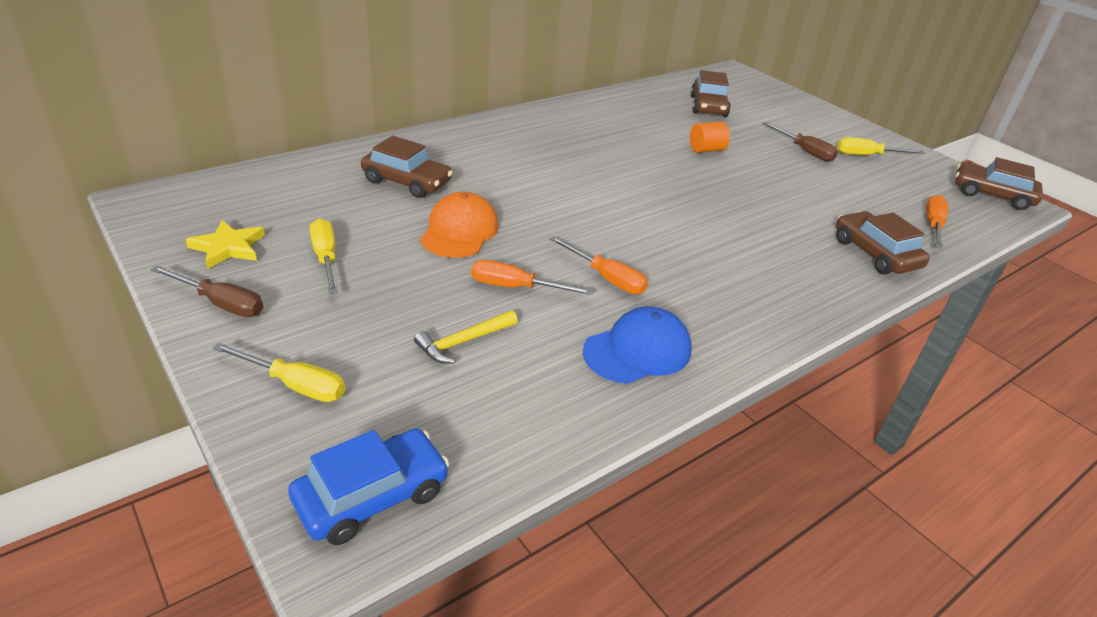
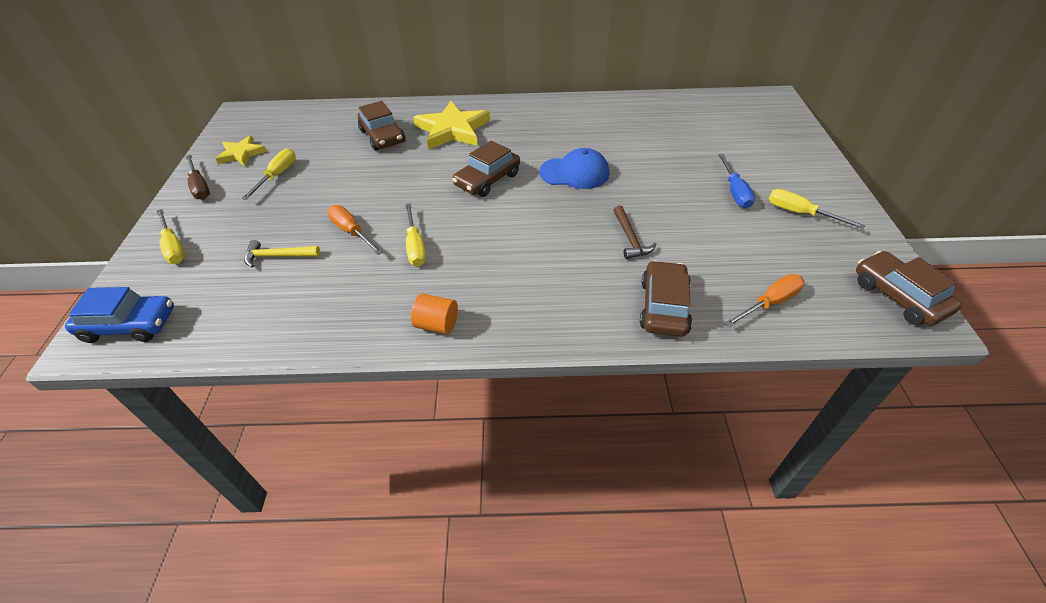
camera: 40 degrees right, 10 degrees up
orange cap [420,192,499,258] -> none
orange screwdriver [550,236,648,294] -> yellow screwdriver [405,203,426,267]
blue cap [583,306,692,384] -> blue cap moved to [539,148,609,189]
brown car [690,70,731,117] -> brown car moved to [452,141,520,197]
orange cylinder [690,122,730,153] -> orange cylinder moved to [411,293,458,334]
brown screwdriver [763,122,838,162] -> blue screwdriver [718,154,755,208]
none -> yellow star [413,101,490,149]
none -> brown hammer [614,205,656,259]

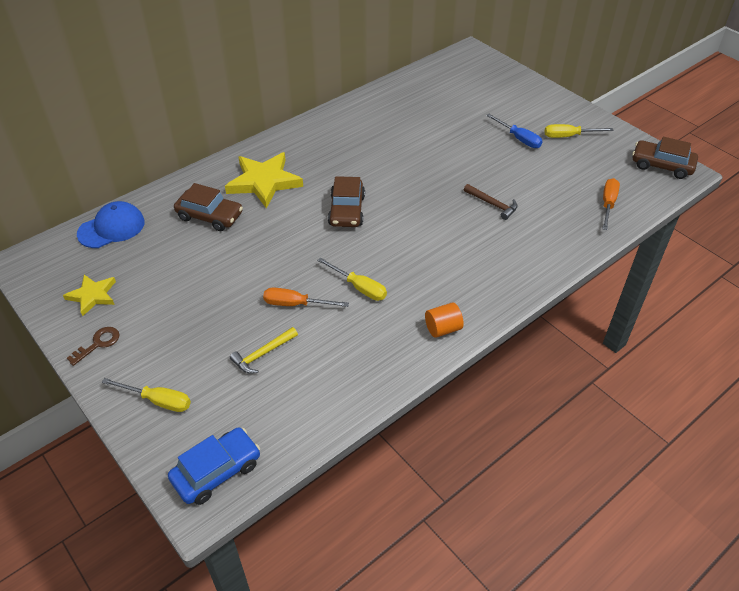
camera: 40 degrees left, 0 degrees up
brown screwdriver [186,154,210,200] -> brown key [67,327,120,366]
yellow screwdriver [242,148,296,200] -> none
blue cap [539,148,609,189] -> blue cap moved to [77,201,145,248]
brown car [640,260,692,337] -> none

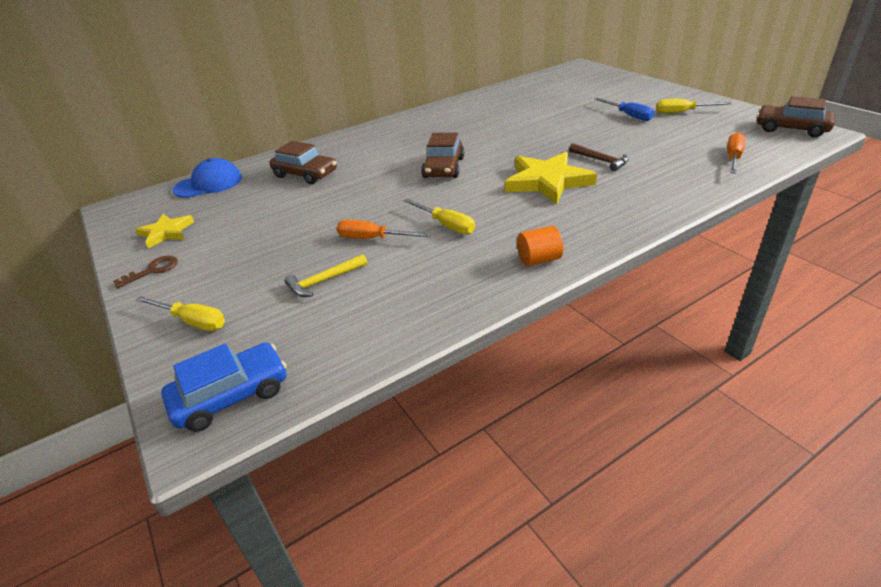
camera: 10 degrees right, 10 degrees down
yellow star [225,152,303,209] -> yellow star moved to [505,152,597,204]

